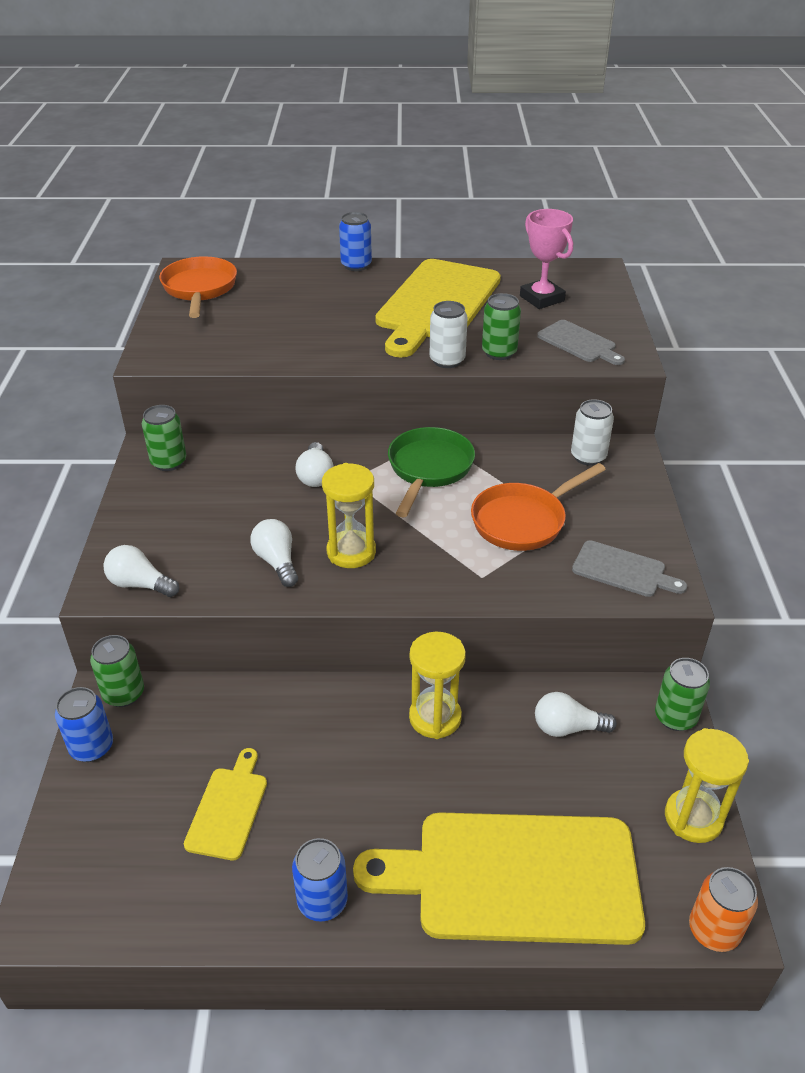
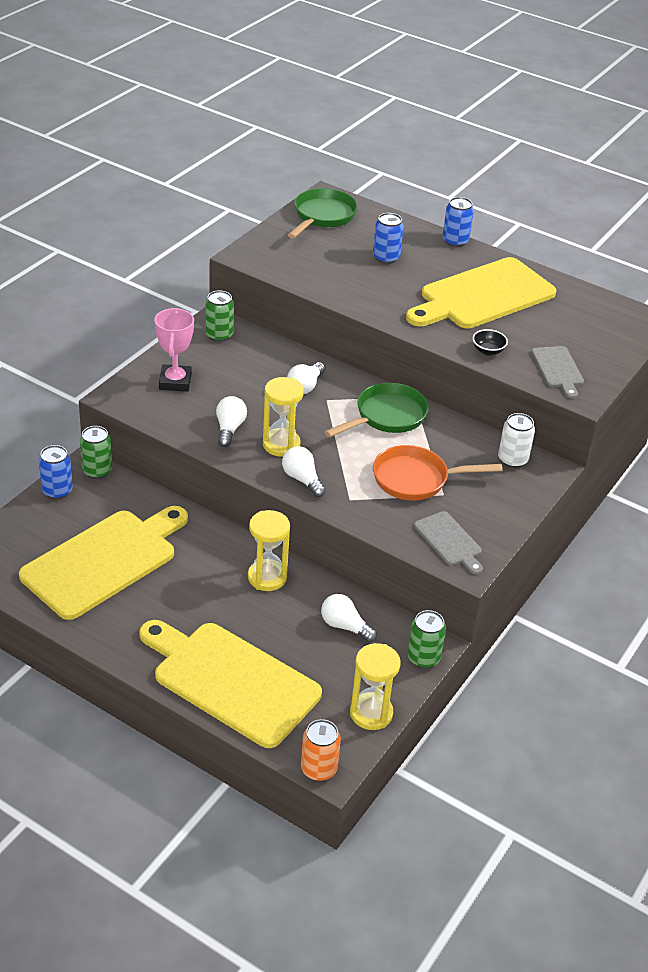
camera: 30 degrees right, 0 degrees up
white light bulb [103,545,179,597] -> white light bulb moved to [282,446,326,497]
orange pan [159,256,237,318] -> green pan [288,188,358,238]
yellow cutting board [184,748,267,860] -> yellow cutting board [19,506,188,620], size x2.13
blue can [292,838,348,922] -> blue can moved to [373,213,404,264]
white can [429,301,468,368] -> none
green can [482,293,521,360] -> black bowl [473,329,508,355]
pink trophy [520,209,573,309] -> pink trophy moved to [154,308,194,392]

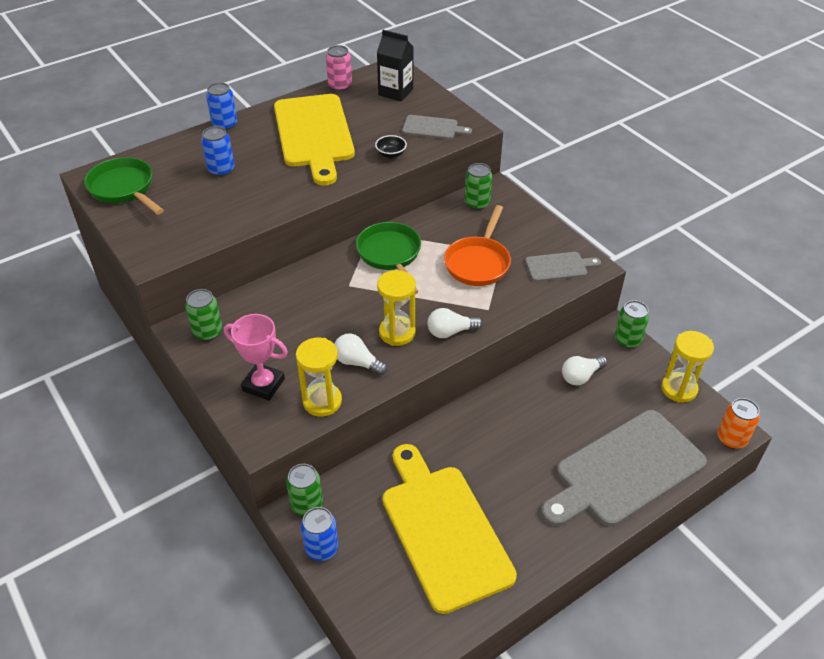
camera: 65 degrees left, 5 degrees up
yellow cutting board [139,620,322,748] -> grey cutting board [541,410,707,526]
yellow hourglass [248,510,290,591] -> yellow hourglass moved to [296,338,342,417]
white light bulb [287,362,325,394] -> none
white can [498,413,535,468] -> green can [464,163,492,210]
none -> pink can [326,45,352,91]
none -> black carton [377,30,414,102]

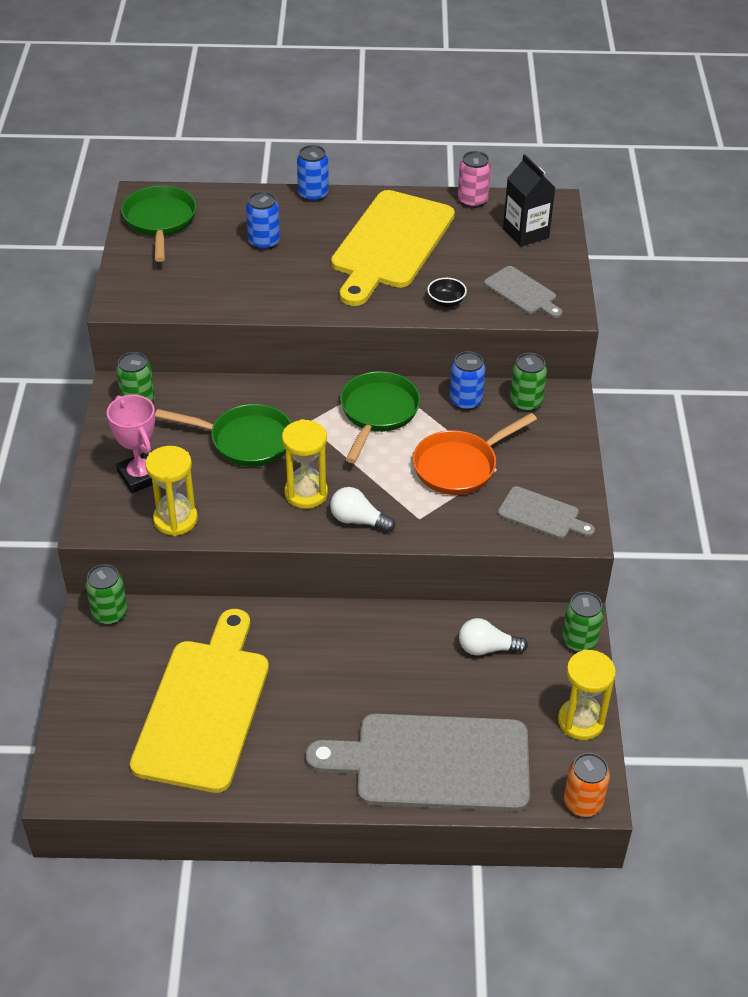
camera: 35 degrees right, 0 degrees up
blue can [301,507,338,561] -> blue can moved to [449,351,486,410]
white light bulb [334,333,387,375] -> none
none -> green pan [155,404,292,467]

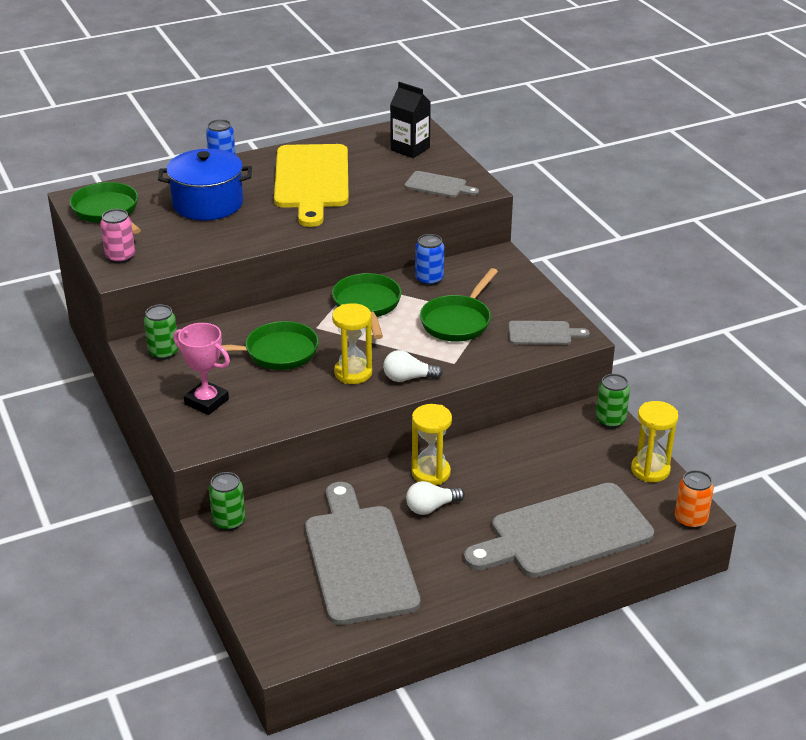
camera: 25 degrees left, 10 degrees down
yellow cutting board [130,609,269,793] -> grey cutting board [305,482,420,625]
yellow hourglass [145,446,198,536] -> yellow hourglass moved to [412,404,452,485]
blue can [246,192,280,250] -> blue pot [158,149,252,221]
orange pan [413,413,537,495] -> green pan [420,268,498,342]
black bowl [427,278,467,307] -> none
pink can [458,151,491,208] -> pink can moved to [100,209,135,263]
white light bulb [459,618,528,656] -> white light bulb moved to [406,481,465,515]
green can [510,353,547,412] -> none

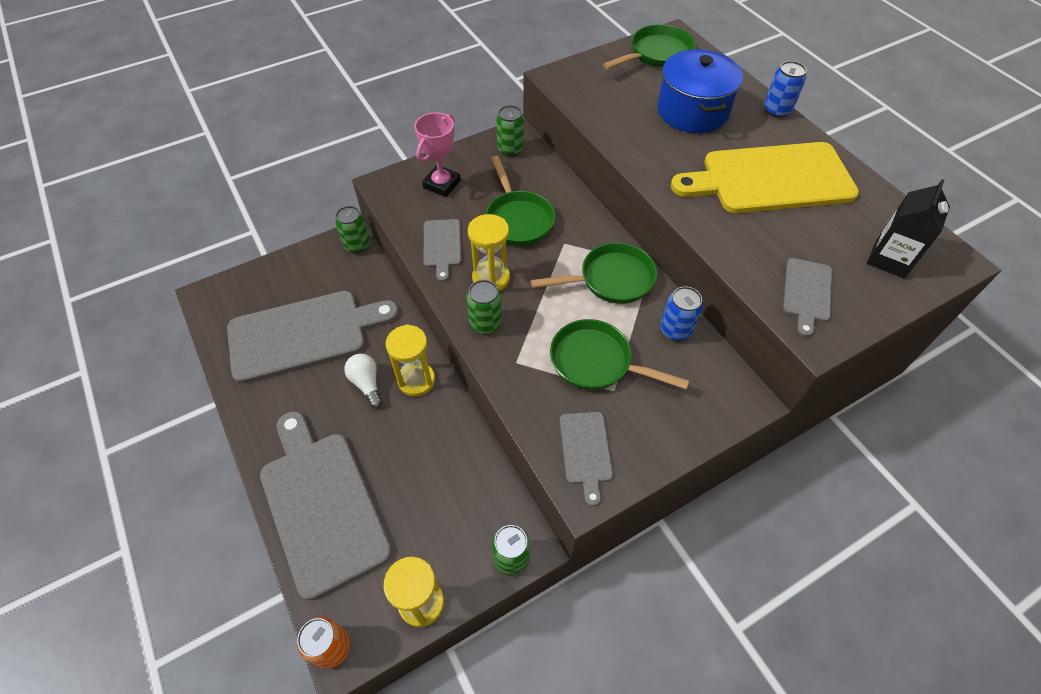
camera: 85 degrees right, 20 degrees up
pink can [100,209,135,263] -> none
white light bulb [383,350,443,382] -> green can [467,280,502,334]
none -> grey cutting board [424,219,462,282]

